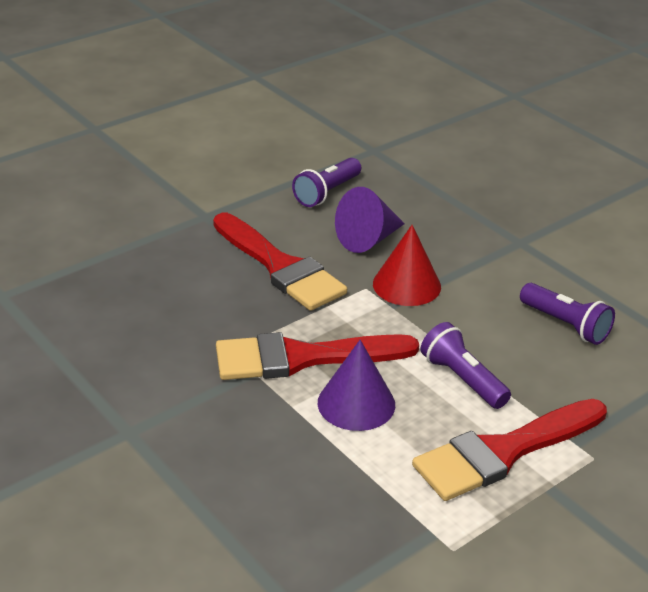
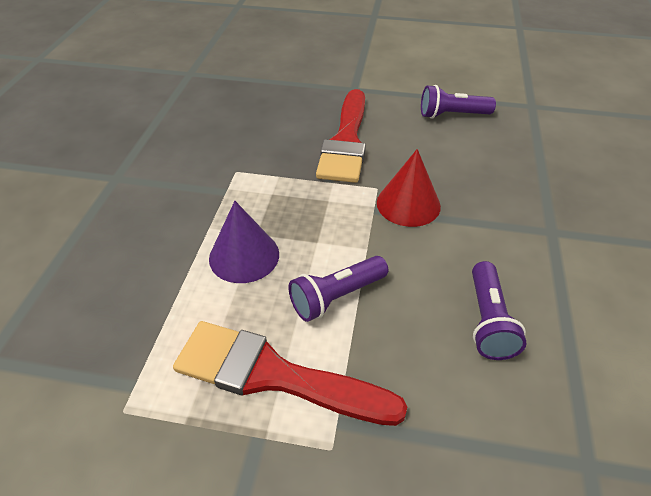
camera: 50 degrees right, 10 degrees up
red brush [216,332,419,380] -> none
purple cone [335,187,405,253] -> none
purple flashlight [420,322,511,409] -> purple flashlight turned 135 degrees counterclockwise [288,256,388,322]

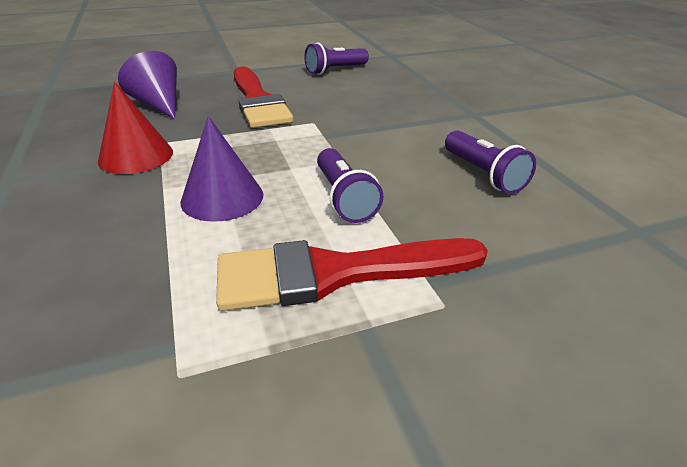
camera: 30 degrees left, 10 degrees down
purple flashlight [288,256,388,322] -> purple flashlight turned 45 degrees counterclockwise [317,148,383,223]
red cone [377,149,441,227] -> red cone moved to [98,82,173,174]
none -> purple cone [118,51,177,119]

